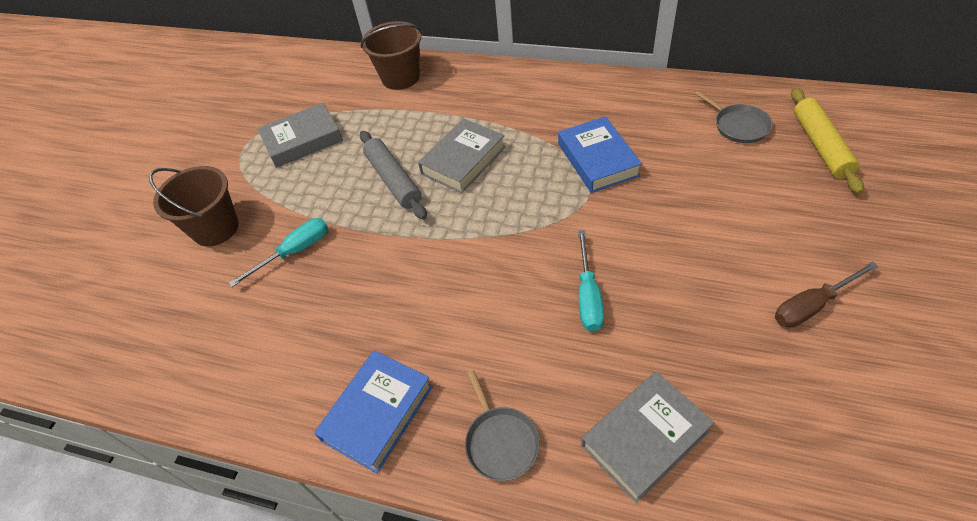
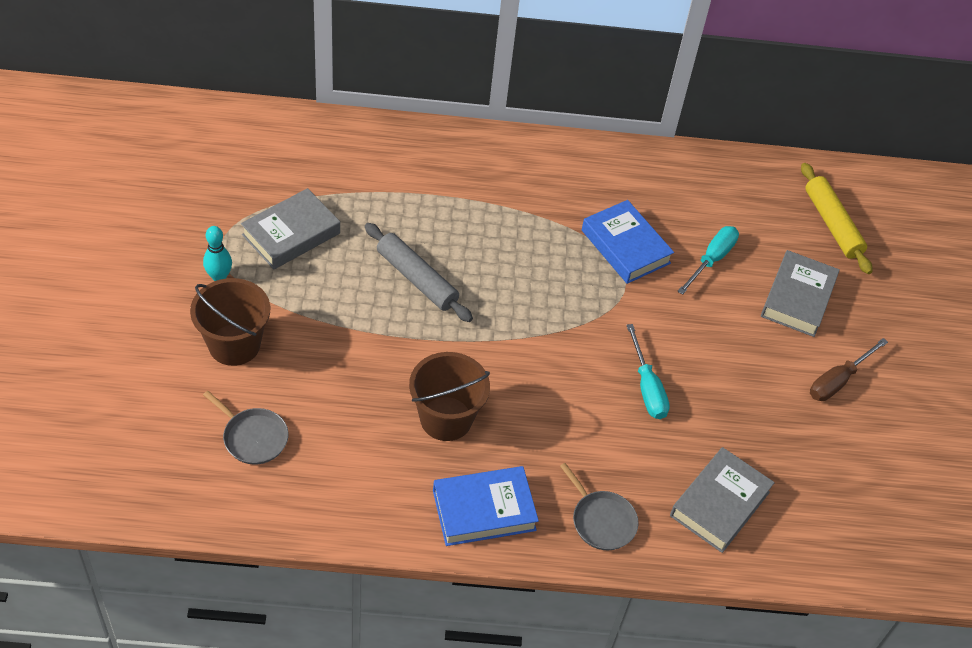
camera: 25 degrees left, 0 degrees up
turquoise screwdriver [229,218,328,287] -> turquoise screwdriver moved to [677,226,739,295]
blue book [314,350,433,474] -> blue book turned 60 degrees clockwise [433,466,539,546]
brown bucket [361,21,422,90] -> brown bucket moved to [409,352,490,441]
grey book [418,118,506,194] -> grey book moved to [761,250,840,337]
grey pan [695,91,773,143] -> grey pan moved to [203,391,289,465]
none -> turquoise bowling pin [203,226,232,281]

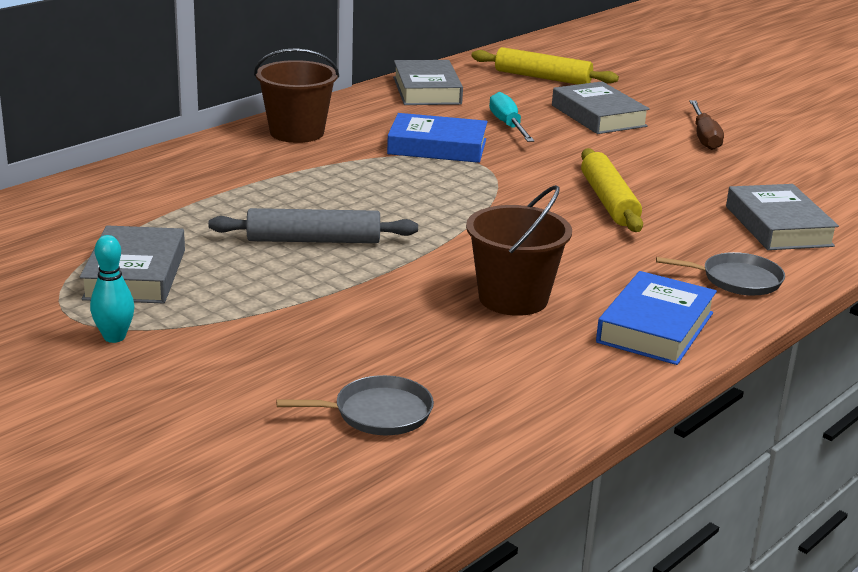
camera: 45 degrees left, 25 degrees down
brown bucket [190,278,270,366] -> brown bucket moved to [254,48,339,143]
turquoise screwdriver [626,324,670,419] -> yellow rolling pin [581,148,643,232]
none -> grey book [393,60,463,105]

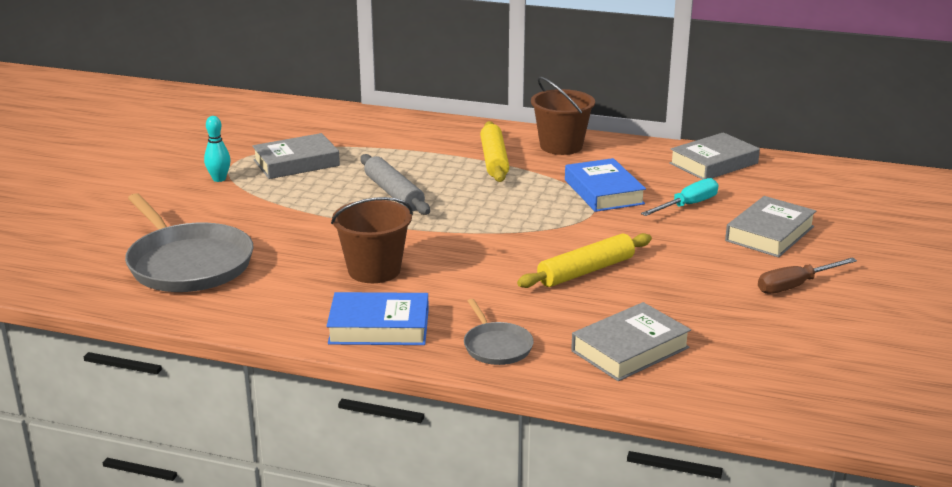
camera: 65 degrees right, 0 degrees up
grey pan [276,375,434,435] -> grey pan [125,193,254,292], size x2.01
yellow rolling pin [471,47,619,85] -> yellow rolling pin moved to [480,121,509,182]

